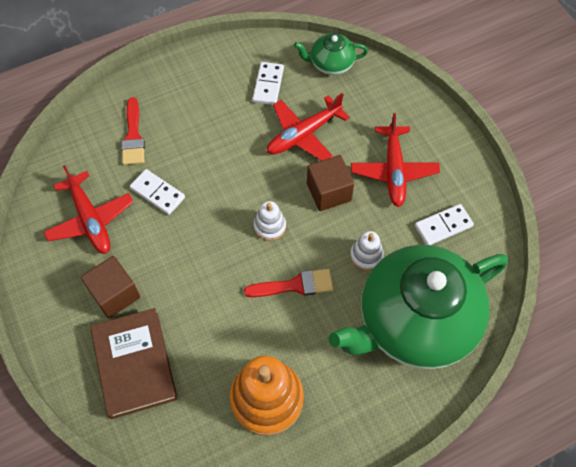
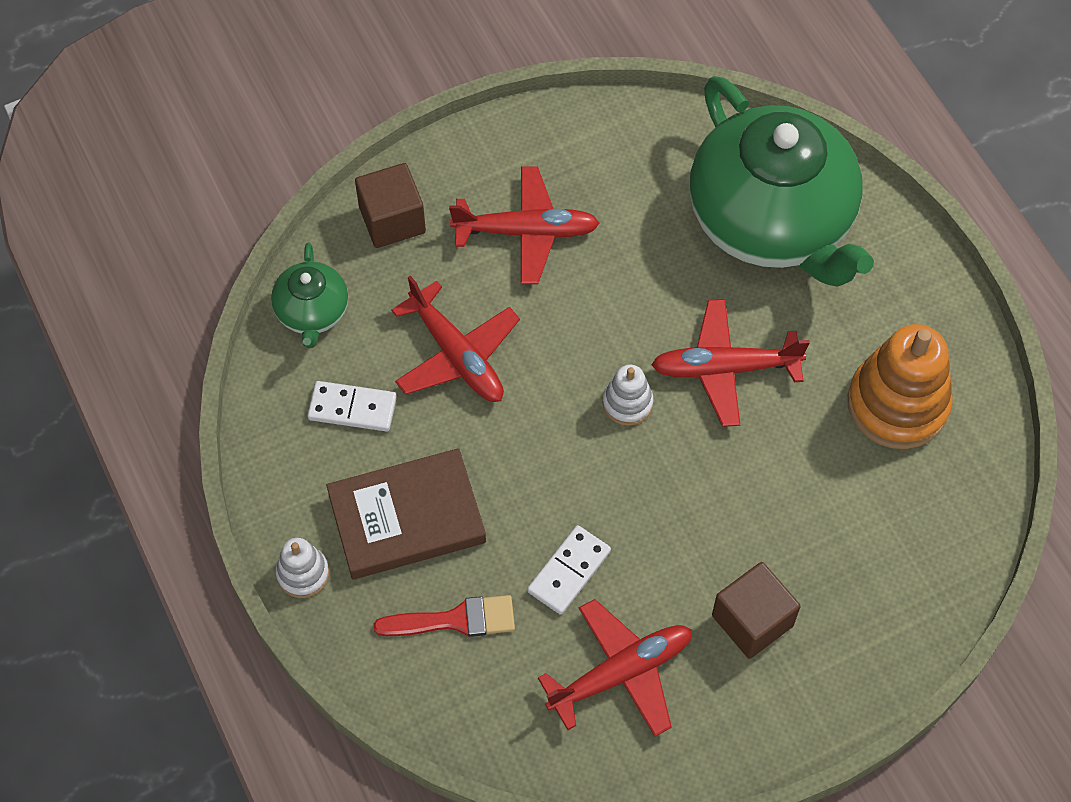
camera: 90 degrees left, 0 degrees up
brown book [90,308,178,419] -> brown book moved to [326,448,486,580]
red brush [244,269,333,297] -> red plane [651,299,810,427]
brown cube [307,155,354,211] -> brown cube moved to [355,163,426,248]
white stacking toy [350,231,384,271] -> white stacking toy moved to [276,538,329,598]
white domino [415,204,474,245] -> none

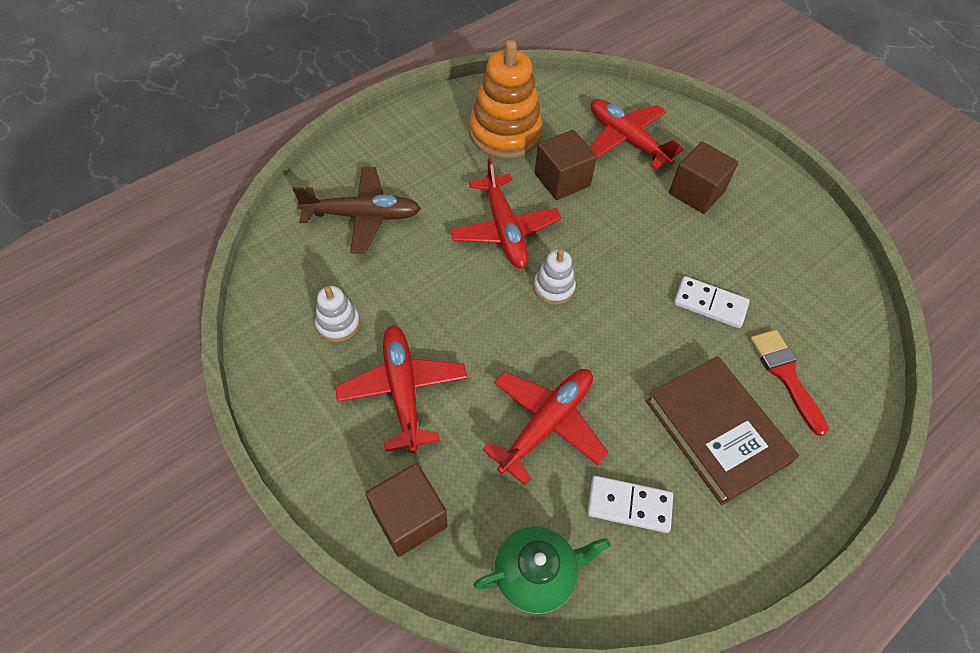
camera: 105 degrees left, 5 degrees down
white stacking toy [276,538,329,598] -> white stacking toy moved to [315,286,360,342]
white domino [308,381,397,432] -> white domino turned 75 degrees counterclockwise [587,476,673,533]
red plane [538,599,692,736] -> red plane moved to [590,99,684,170]
green teapot [689,76,874,287] -> brown plane [293,167,421,254]
none -> brown cube [535,130,597,200]

